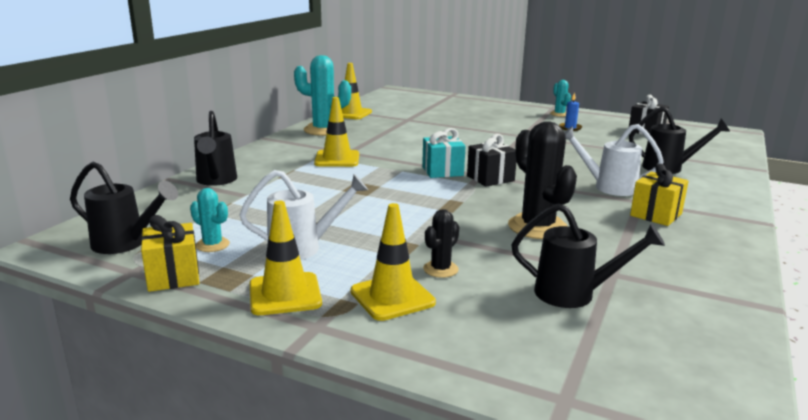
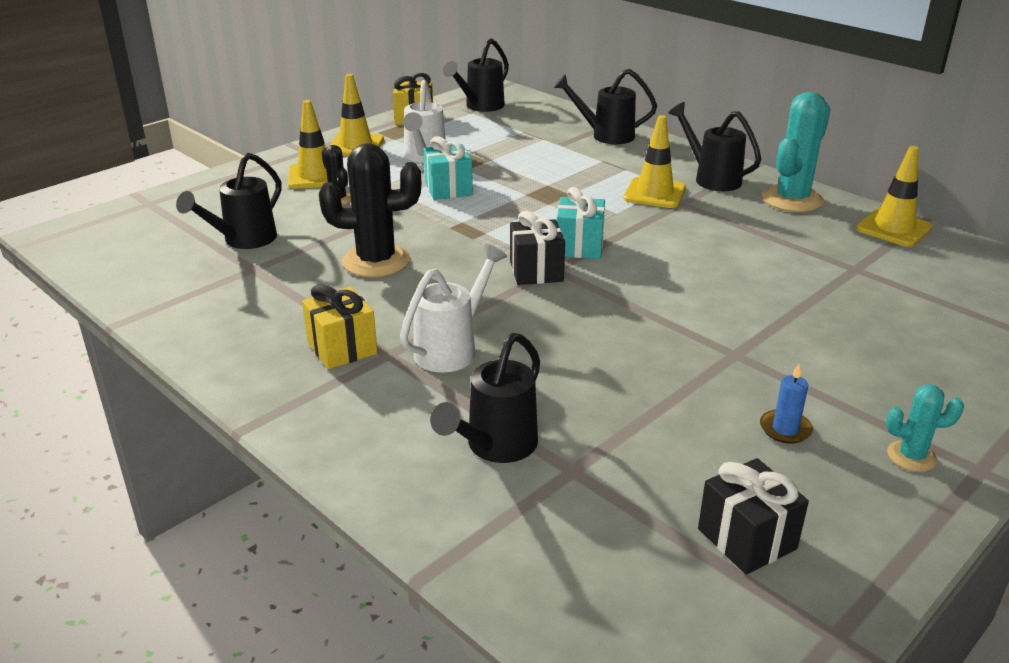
camera: 110 degrees right, 10 degrees up
turquoise cactus [190,188,230,252] -> none
none -> turquoise gift [424,136,473,200]
none -> black watering can [668,102,761,191]

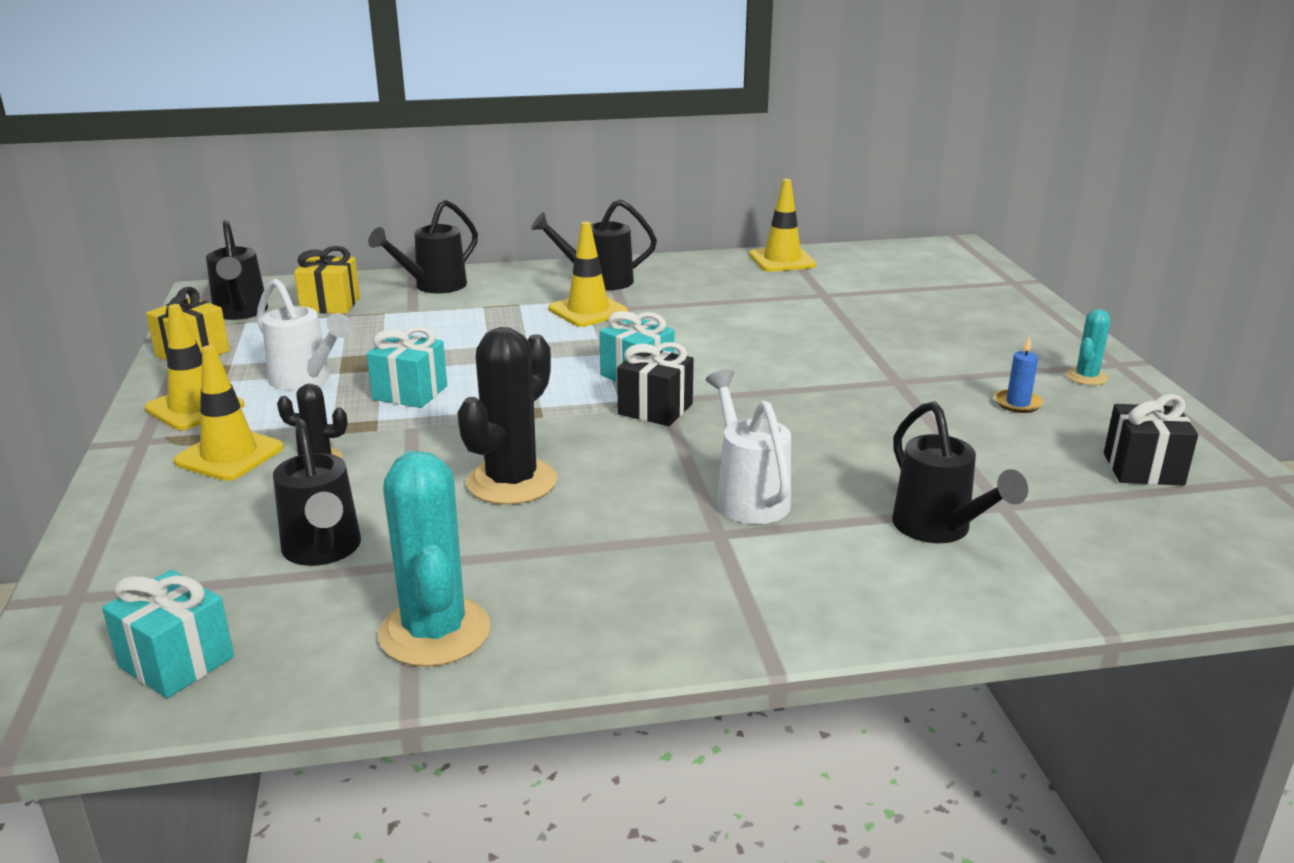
camera: 55 degrees left, 5 degrees down
yellow gift [302,284,377,369] -> yellow gift moved to [294,246,360,314]
turquoise cactus [762,92,831,212] -> turquoise cactus moved to [378,451,490,667]
none -> turquoise gift [102,570,234,698]

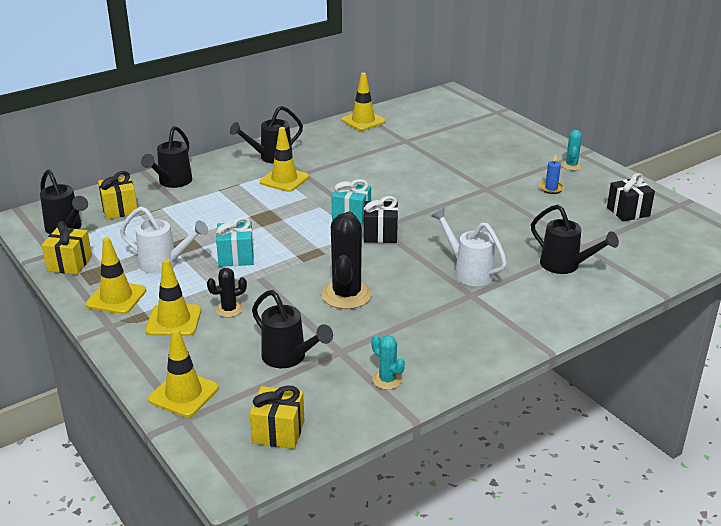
camera: 25 degrees left, 5 degrees up
turquoise gift [102,570,234,698] -> yellow gift [250,385,305,449]
turquoise cactus [378,451,490,667] -> turquoise cactus [371,335,405,390], size x0.52
none -> yellow traffic cone [148,329,219,417]

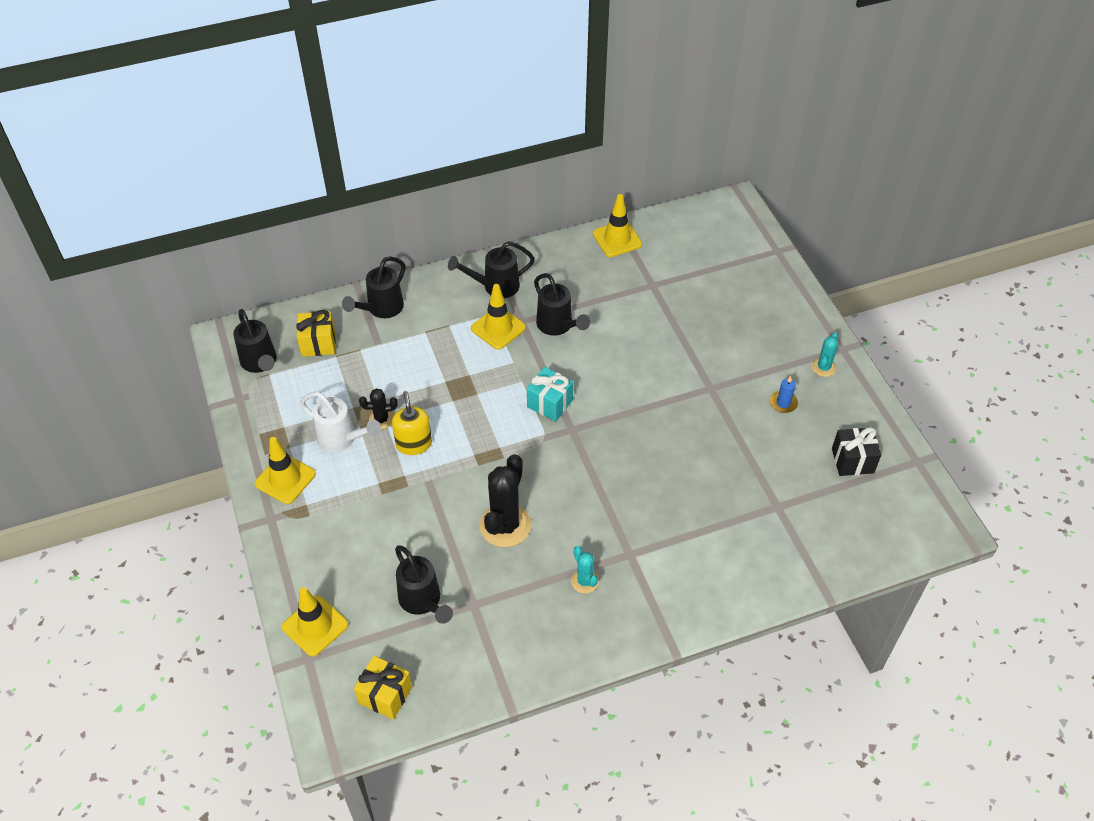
camera: 15 degrees right, 20 degrees up
yellow gift [42,221,92,275] -> none
yellow traffic cone [146,259,201,336] -> none
black cactus [207,268,247,317] -> black cactus moved to [359,388,398,429]
turquoise gift [216,217,254,267] -> yellow soap dispenser [392,391,432,455]
black gift [364,196,398,243] -> none
turquoise cactus [371,335,405,390] -> turquoise cactus moved to [571,546,599,593]
white watering can [431,208,507,286] -> none
black watering can [531,205,619,274] -> black watering can moved to [534,273,590,336]

